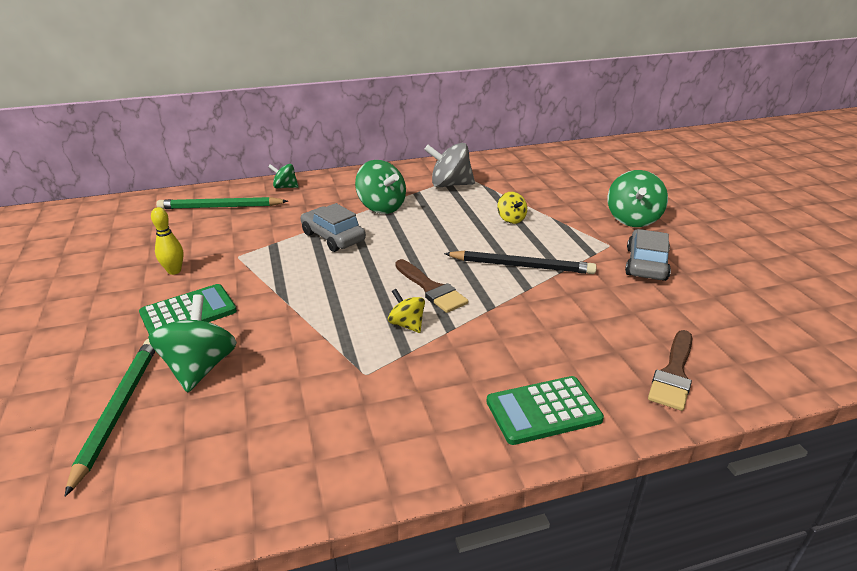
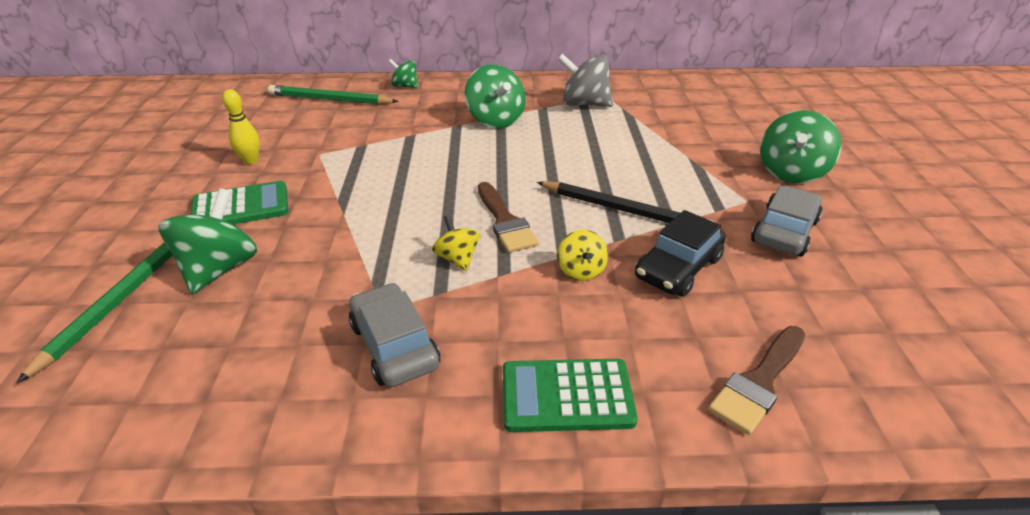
camera: 15 degrees right, 5 degrees up
grey car [301,203,366,252] -> grey car moved to [349,283,440,387]
yellow spinning top [497,192,527,224] -> yellow spinning top moved to [558,230,608,281]
none -> black car [635,210,726,297]

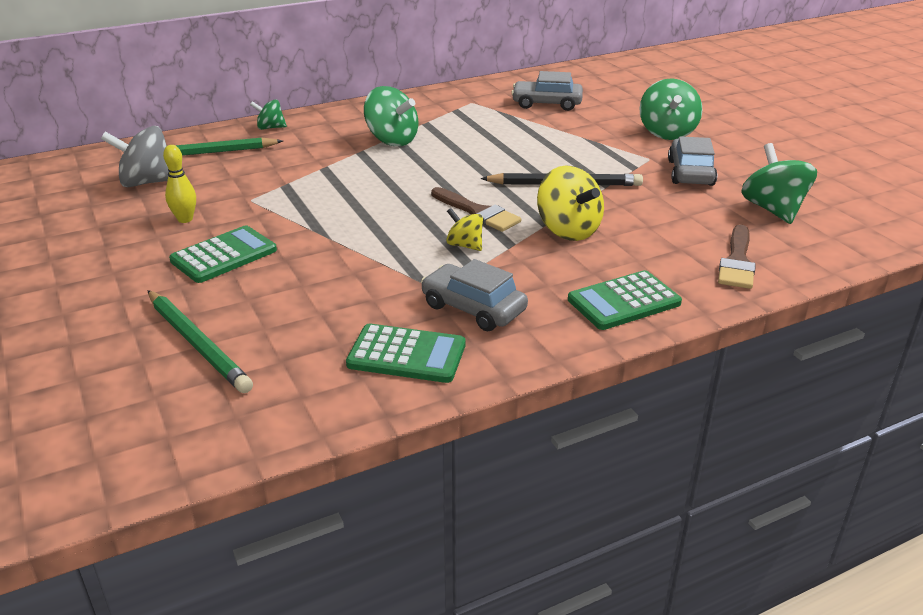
camera: 25 degrees left, 5 degrees down
green pencil [16,242,172,384] -> green pencil turned 150 degrees clockwise [147,290,253,393]
green spinning top [159,188,257,294] -> green spinning top moved to [741,143,817,224]
grey spinning top [557,53,613,107] -> grey spinning top moved to [101,126,169,187]
yellow spinning top [558,230,608,281] -> yellow spinning top [537,166,604,241], size x1.76
black car [635,210,726,297] -> none
none -> green calculator [346,324,466,383]
none -> grey car [511,71,583,111]

